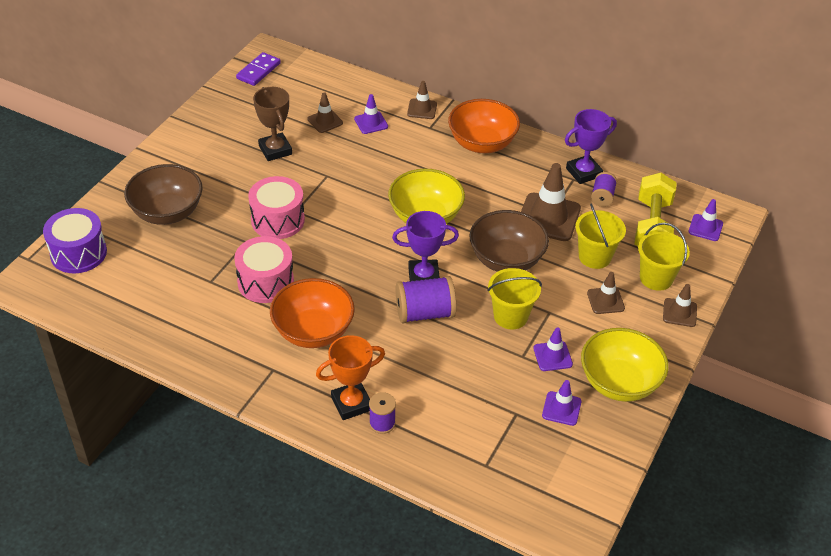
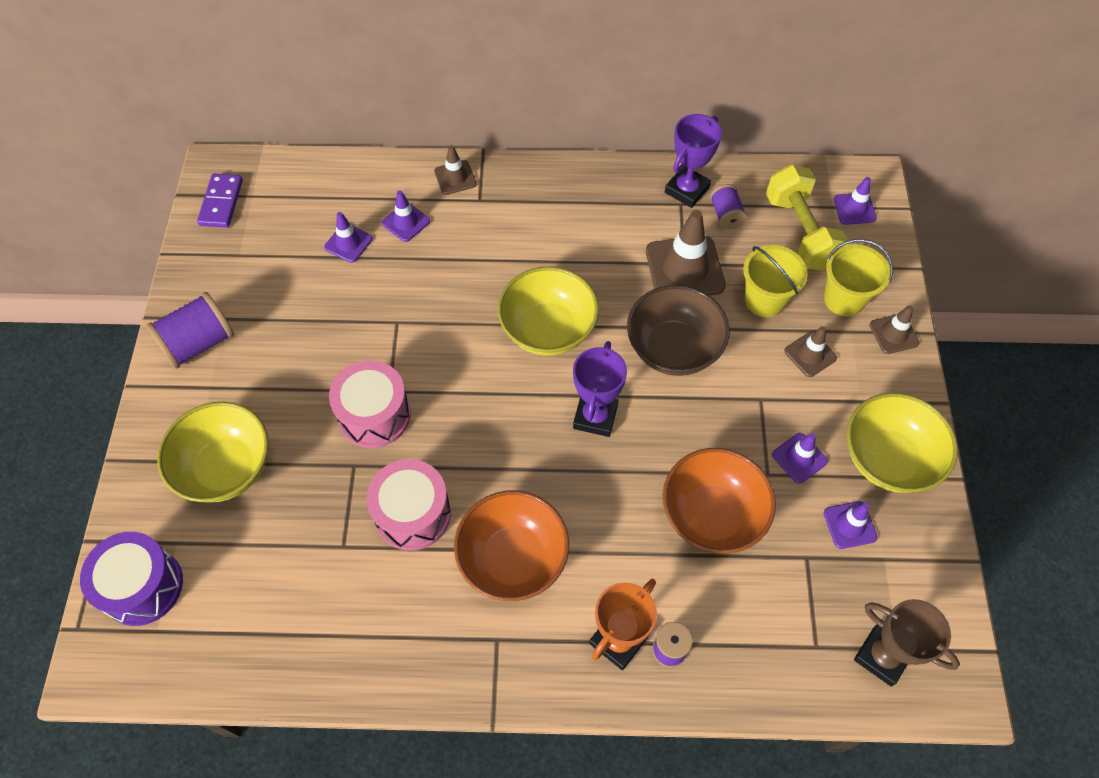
camera: 25 degrees left, 15 degrees up
brown bowl [124,164,203,225] -> yellow bowl [157,402,269,503]
brown trophy [253,87,292,161] -> brown trophy moved to [854,599,960,687]
brown traffic cone [307,92,343,133] -> purple traffic cone [324,212,373,263]
purple trophy [392,211,459,282] -> purple trophy turned 45 degrees counterclockwise [573,341,627,437]
purple spool [396,276,456,323] -> purple spool moved to [146,292,234,369]
orange bowl [448,99,520,153] -> orange bowl moved to [663,448,776,554]
yellow bucket [487,268,542,329] -> none

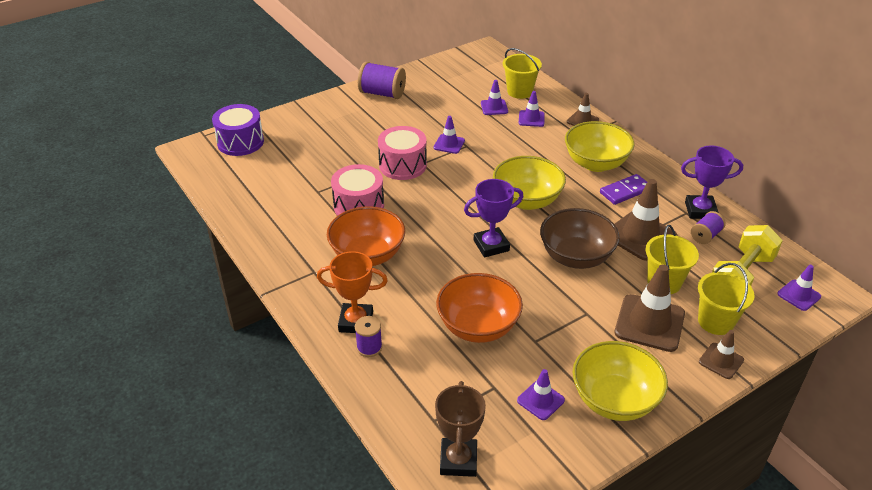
camera: 55 degrees right, 20 degrees down
yellow bowl [157,402,269,503] -> yellow bowl moved to [565,121,635,172]
purple domino [197,174,243,228] -> purple domino moved to [600,174,647,205]
purple traffic cone [772,433,828,484] -> purple traffic cone moved to [434,116,465,154]
brown traffic cone [784,326,837,377] -> brown traffic cone [615,264,685,352], size x1.84
none -> yellow bucket [503,48,542,99]

